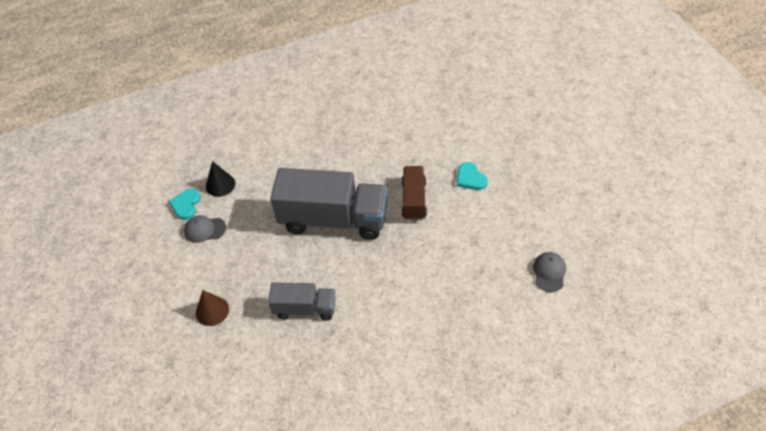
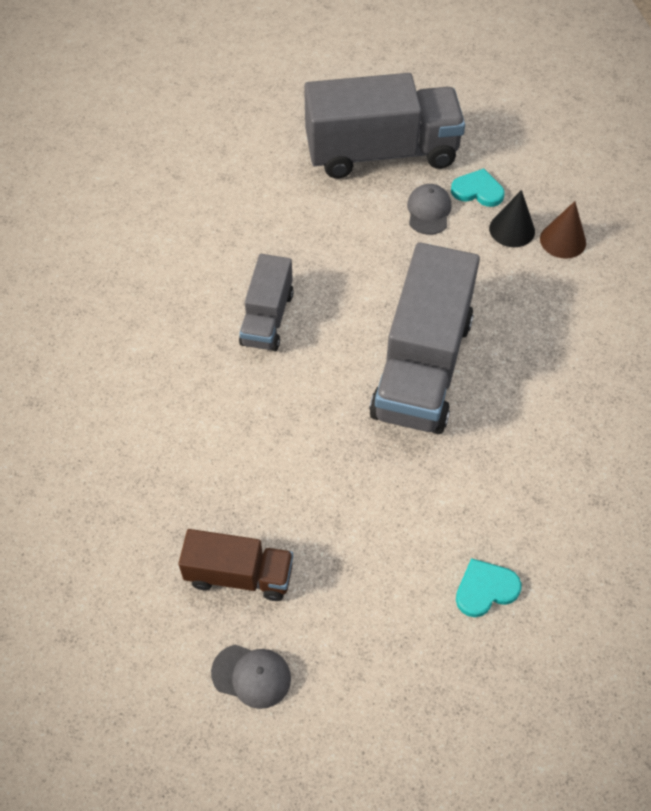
camera: 95 degrees right, 5 degrees up
brown cone [196,290,229,326] -> brown cone moved to [540,201,586,259]
brown truck [402,166,427,221] -> brown truck moved to [178,529,293,601]
none -> grey truck [304,73,465,179]

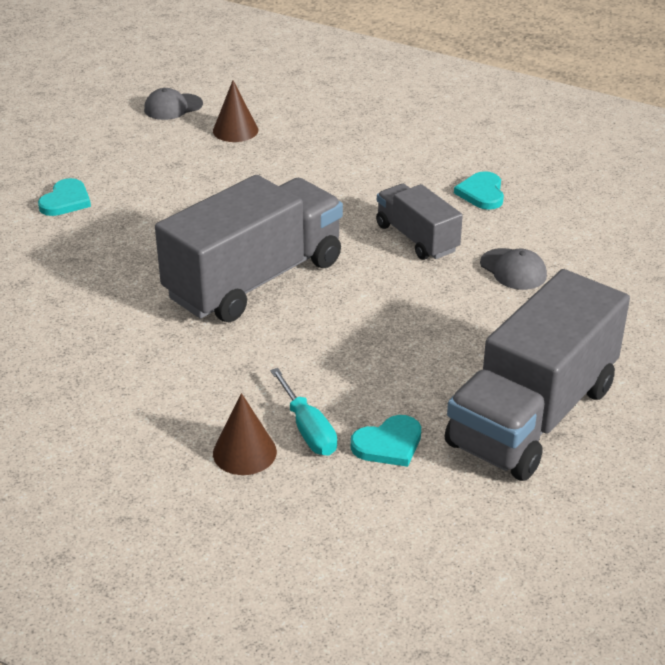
camera: 135 degrees right, 20 degrees down
brown truck [178,529,293,601] -> brown cone [213,80,258,142]
grey truck [369,242,480,434] -> grey truck turned 75 degrees clockwise [155,175,343,322]
grey cap [407,184,452,235] -> grey cap moved to [480,248,547,290]
black cone [489,190,535,247] -> turquoise screwdriver [270,368,337,456]
none -> turquoise heart [454,171,504,210]

